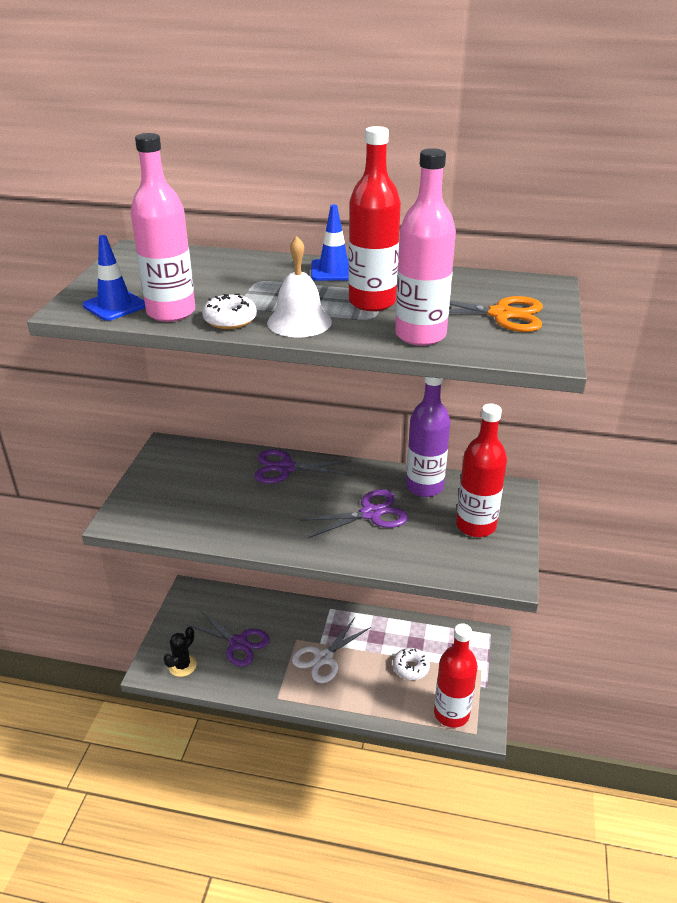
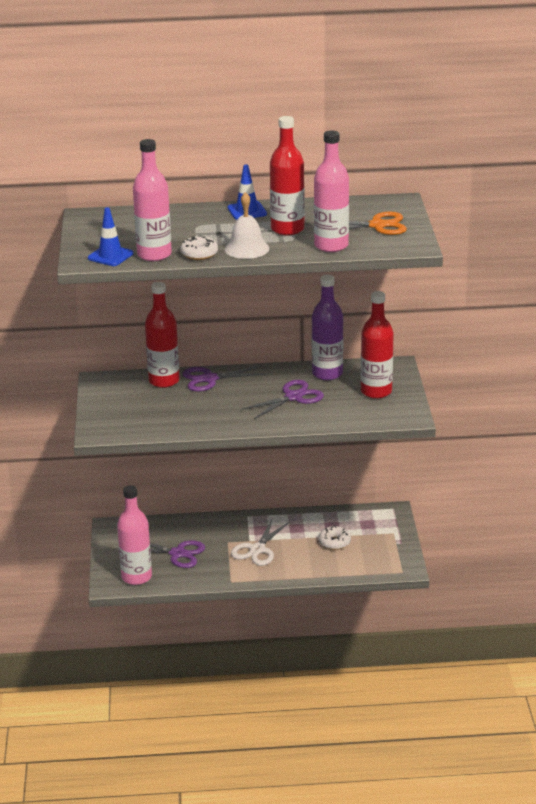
camera: 15 degrees left, 5 degrees down
black cactus [163,627,197,677] -> pink bottle [117,485,152,585]
red bottle [434,623,478,728] -> red bottle moved to [145,282,180,388]

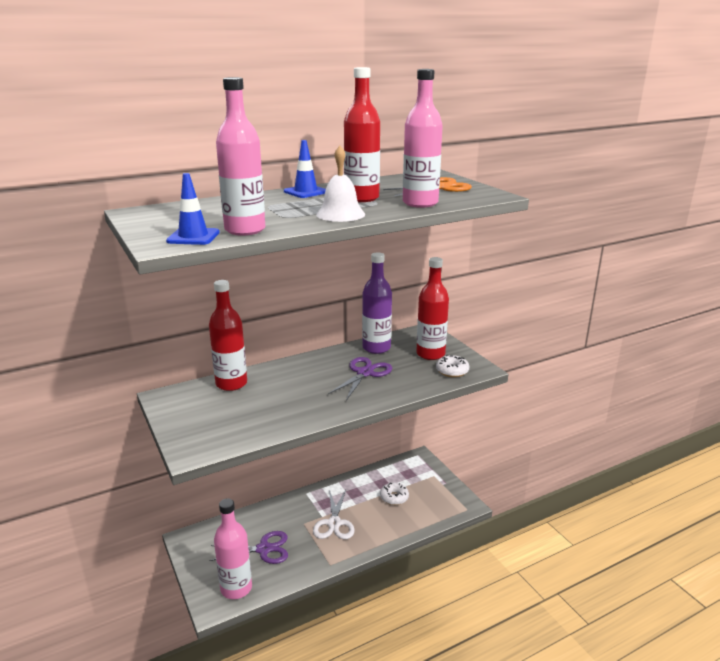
camera: 25 degrees left, 5 degrees down
white donut [180,235,218,260] -> white donut moved to [436,355,469,377]
purple scissors [182,365,266,391] -> none

